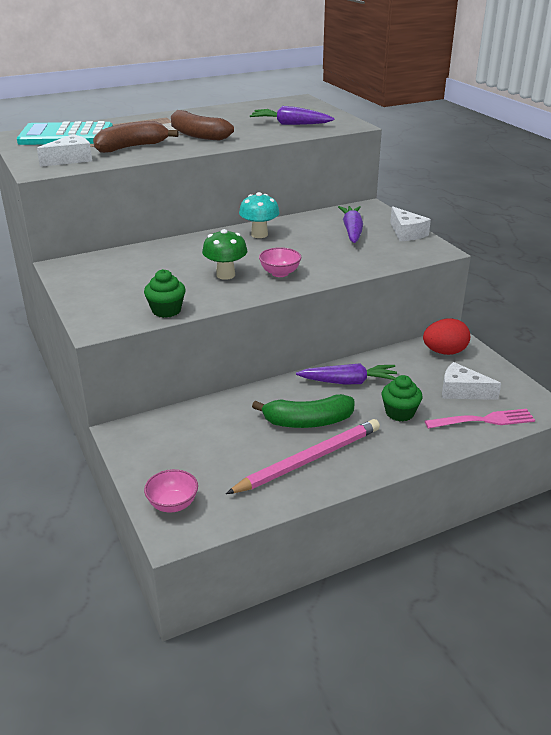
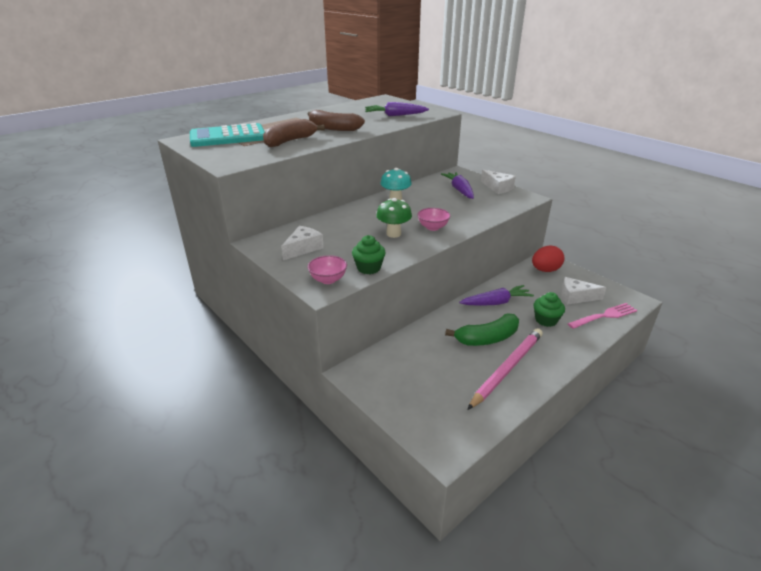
camera: 15 degrees left, 0 degrees up
white cheese [37,134,92,167] -> white cheese moved to [281,226,324,260]
pink bowl [144,469,198,513] -> pink bowl moved to [308,255,347,284]

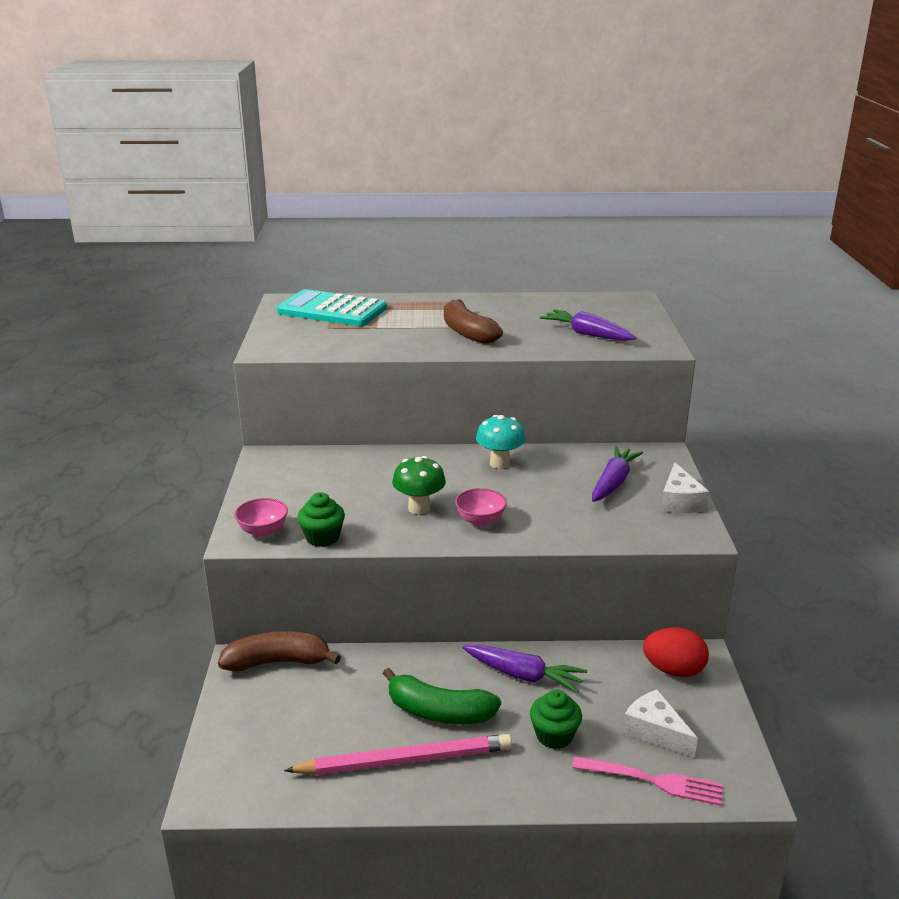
camera: 40 degrees right, 5 degrees down
brown banana [263,119,325,147] -> brown banana moved to [218,631,341,672]
white cheese [281,226,324,260] -> none

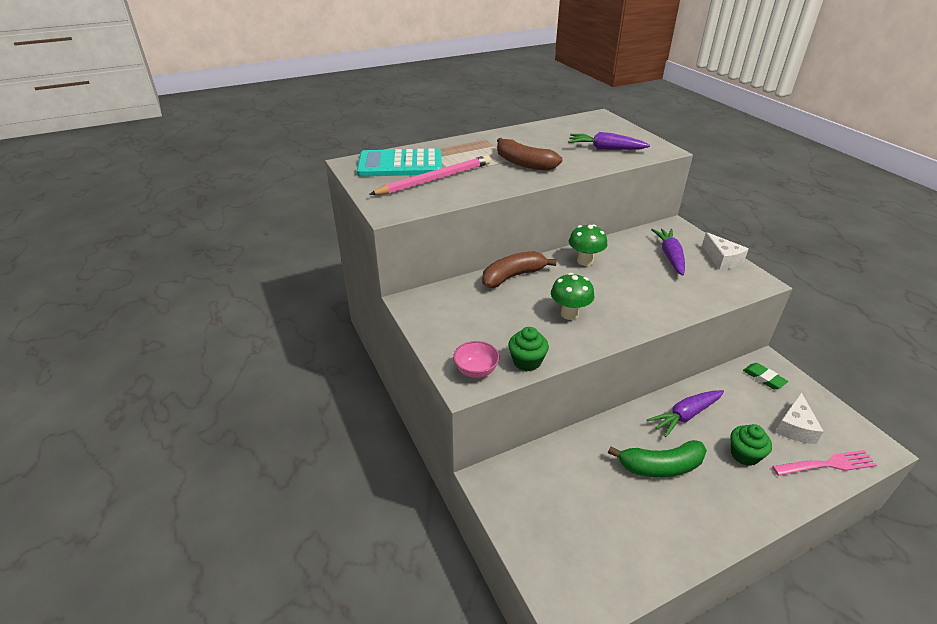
camera: 25 degrees left, 10 degrees up
brown banana [218,631,341,672] -> brown banana moved to [482,251,557,288]
pink pencil [284,734,512,775] -> pink pencil moved to [369,155,491,195]
pink bowl [455,488,507,527] -> none
purple carrot [462,644,587,693] -> purple carrot turned 150 degrees clockwise [647,390,724,437]
turquoise mushroom [476,415,525,469] -> green mushroom [569,224,607,266]
white cheese [623,689,698,758] -> white cheese turned 90 degrees counterclockwise [776,392,824,444]
red egg [643,627,709,677] -> green eraser [743,363,788,389]

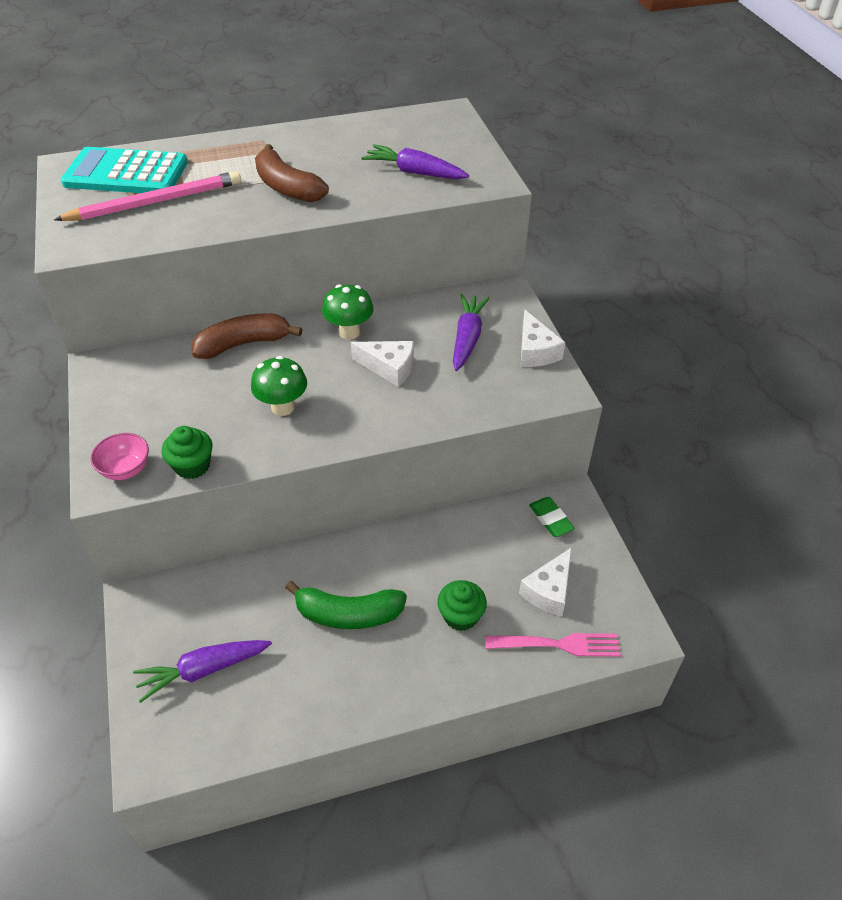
camera: 10 degrees right, 10 degrees up
purple carrot [647,390,724,437] -> purple carrot moved to [133,640,272,703]
none -> white cheese [351,341,414,387]

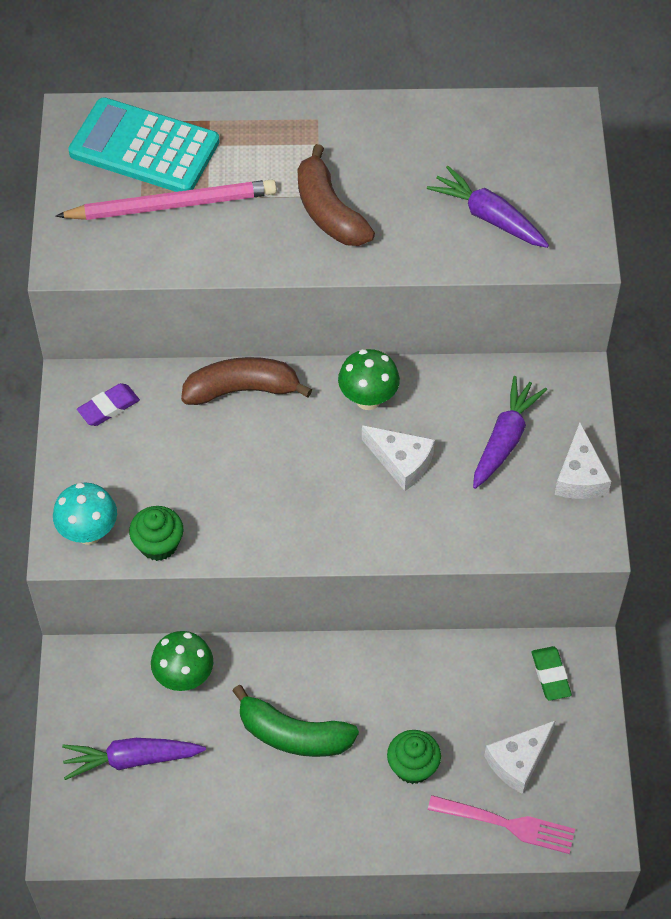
camera: 15 degrees right, 10 degrees up
pink bowl [90,433,149,480] -> turquoise mushroom [53,483,117,545]
green mushroom [251,356,307,416] -> green mushroom moved to [151,631,213,691]
none -> purple eraser [77,383,140,426]

